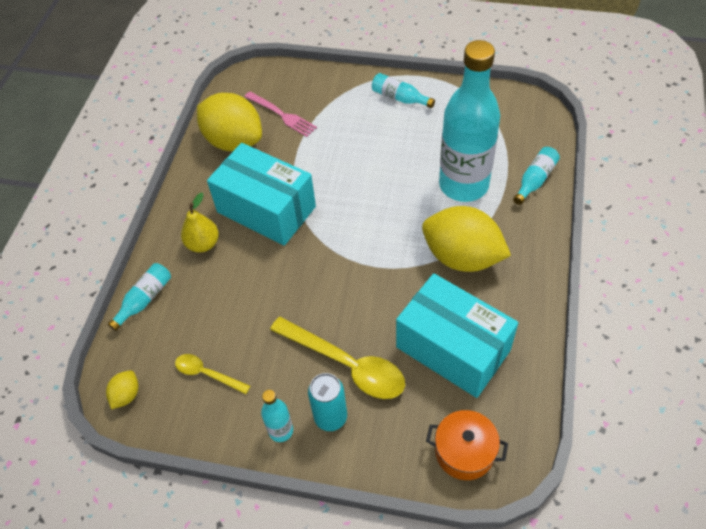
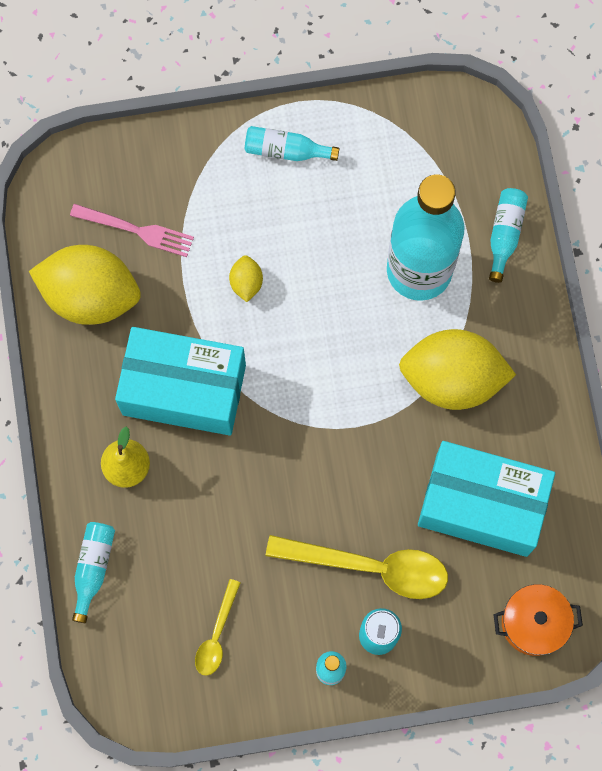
camera: 25 degrees left, 20 degrees up
yellow lemon [106,370,138,409] -> yellow lemon moved to [229,255,263,302]
yellow spoon [175,354,251,394] -> yellow spoon turned 75 degrees counterclockwise [195,579,241,676]

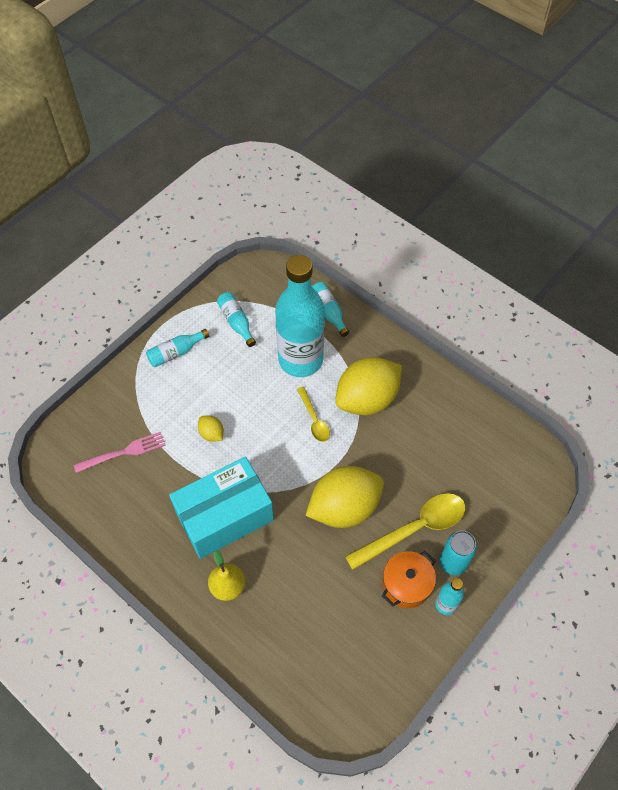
camera: 40 degrees left, 15 degrees down
yellow lemon [29,245,141,325] -> yellow lemon moved to [305,466,384,528]
turquoise bottle [72,522,115,623] -> turquoise bottle moved to [217,292,256,347]
yellow spoon [195,579,241,676] -> yellow spoon moved to [297,387,330,442]
turquoise box [418,441,555,557] -> none
orange pot [493,584,583,656] -> orange pot moved to [382,551,436,608]

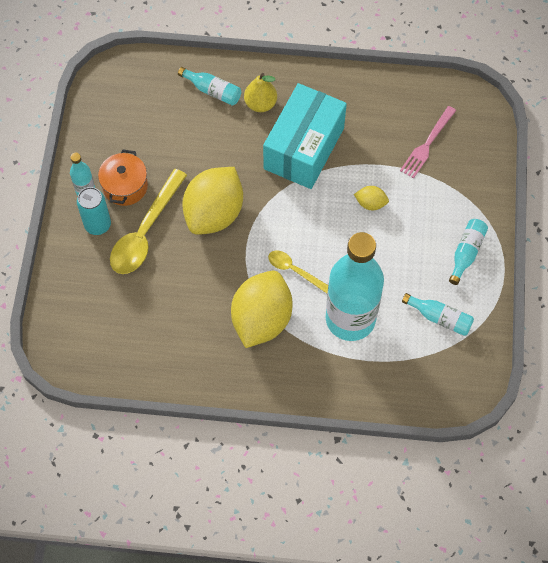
camera: 145 degrees right, 5 degrees up
turquoise bottle [312,282,349,337] -> turquoise bottle moved to [178,67,241,105]

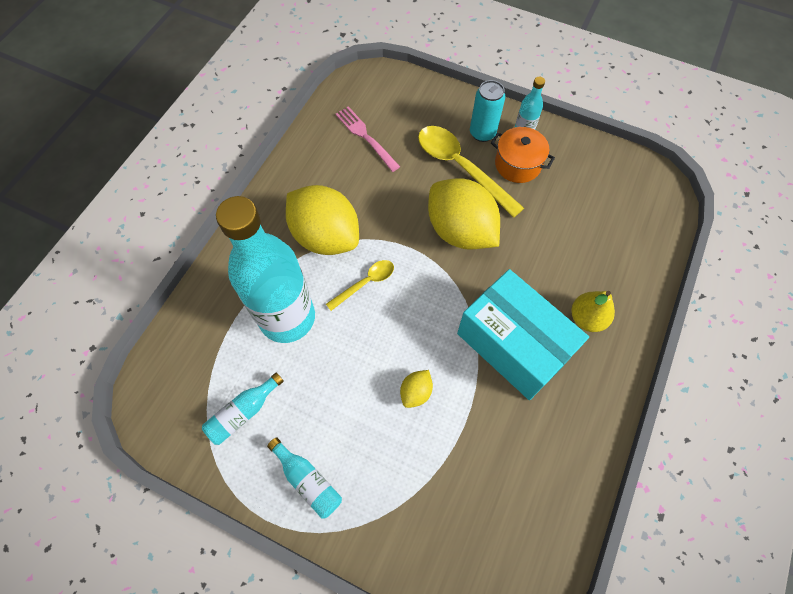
camera: 110 degrees right, 0 degrees up
turquoise bottle [178,67,241,105] -> none
pink fork [400,106,456,179] -> pink fork moved to [335,106,400,172]

